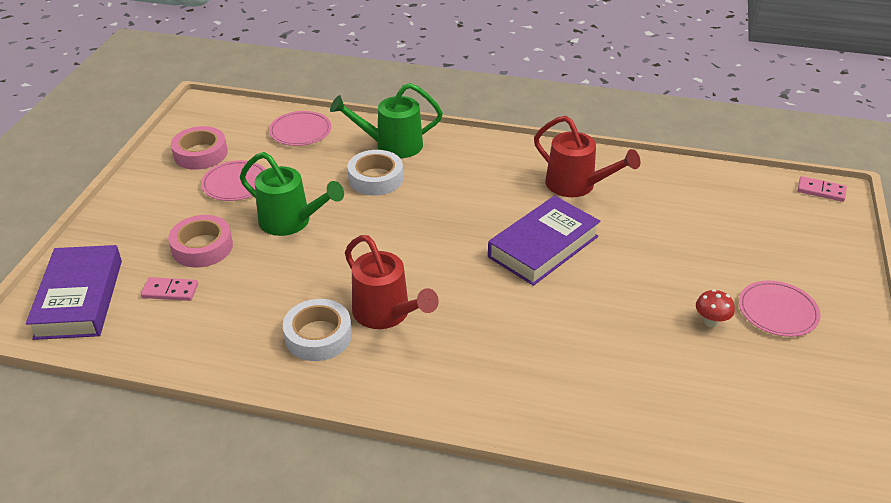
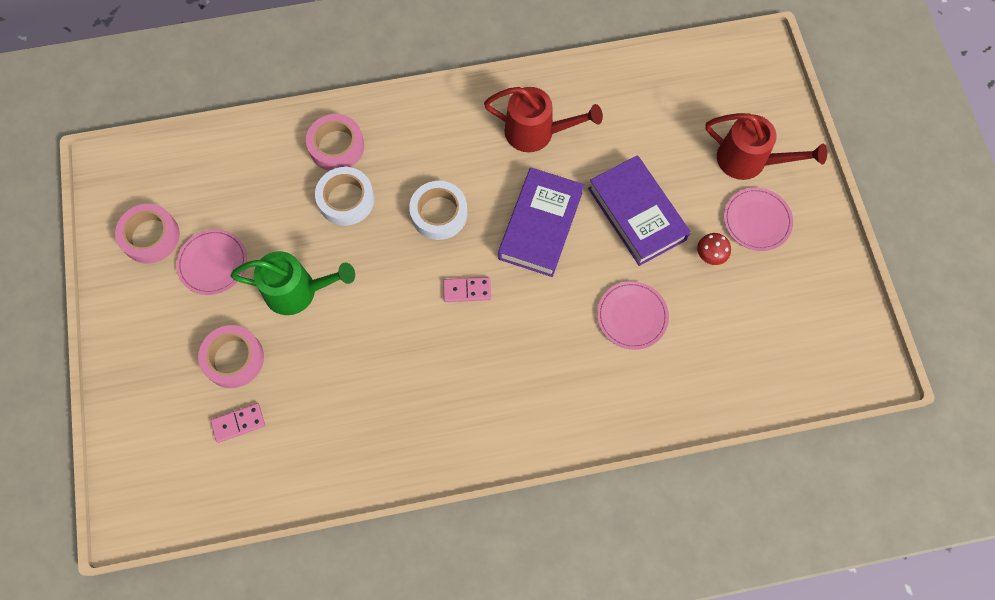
camera: 25 degrees left, 30 degrees up
purple book [26,245,122,340] -> purple book moved to [588,155,691,266]
pink plate [269,111,331,146] -> pink plate moved to [597,281,669,350]
white tape [283,299,352,361] -> white tape moved to [409,181,467,240]
green watering can [330,83,443,158] -> pink tape [306,114,364,171]
red watering can [345,235,439,329] -> red watering can moved to [705,113,827,180]
pink domino [797,176,847,202] -> pink domino moved to [443,277,491,302]

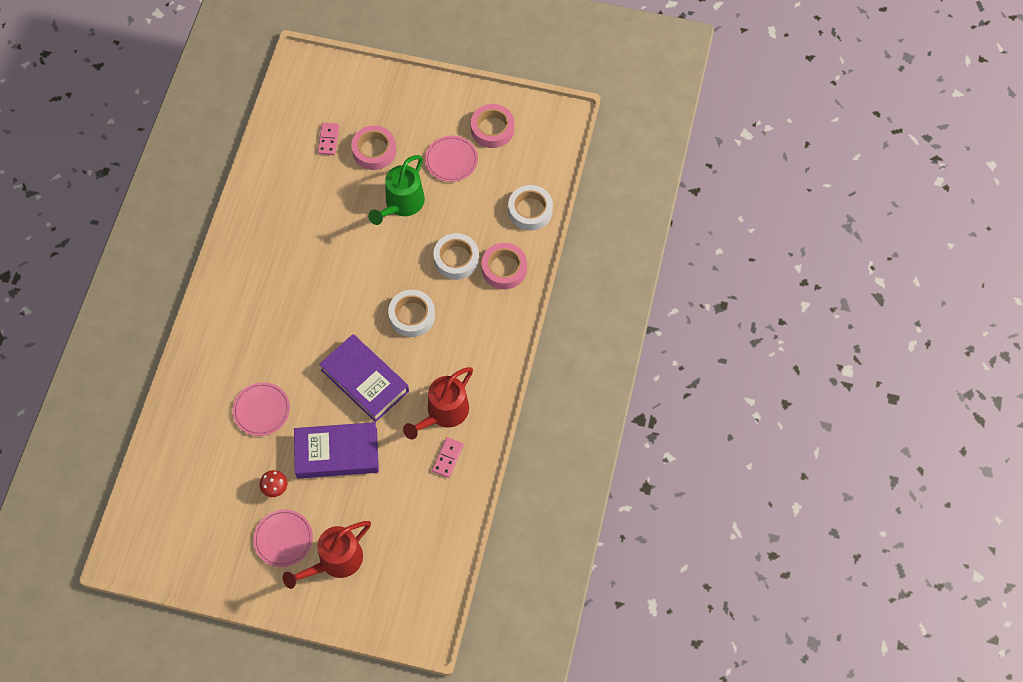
camera: 115 degrees right, 5 degrees down
pink domino [443,277,491,302] -> pink domino moved to [432,437,464,478]
none -> white tape [508,185,553,231]

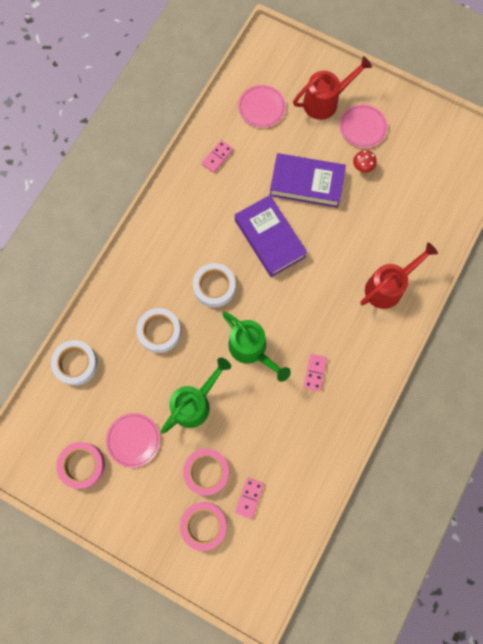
camera: 165 degrees left, 10 degrees up
pink plate [233,382,290,436] -> pink plate moved to [238,85,286,128]
red watering can [403,367,473,439] -> red watering can moved to [360,243,438,309]
pink tape [482,243,527,289] -> pink tape moved to [180,502,227,551]
none -> green watering can [222,312,291,382]
none -> pink domino [303,354,327,392]

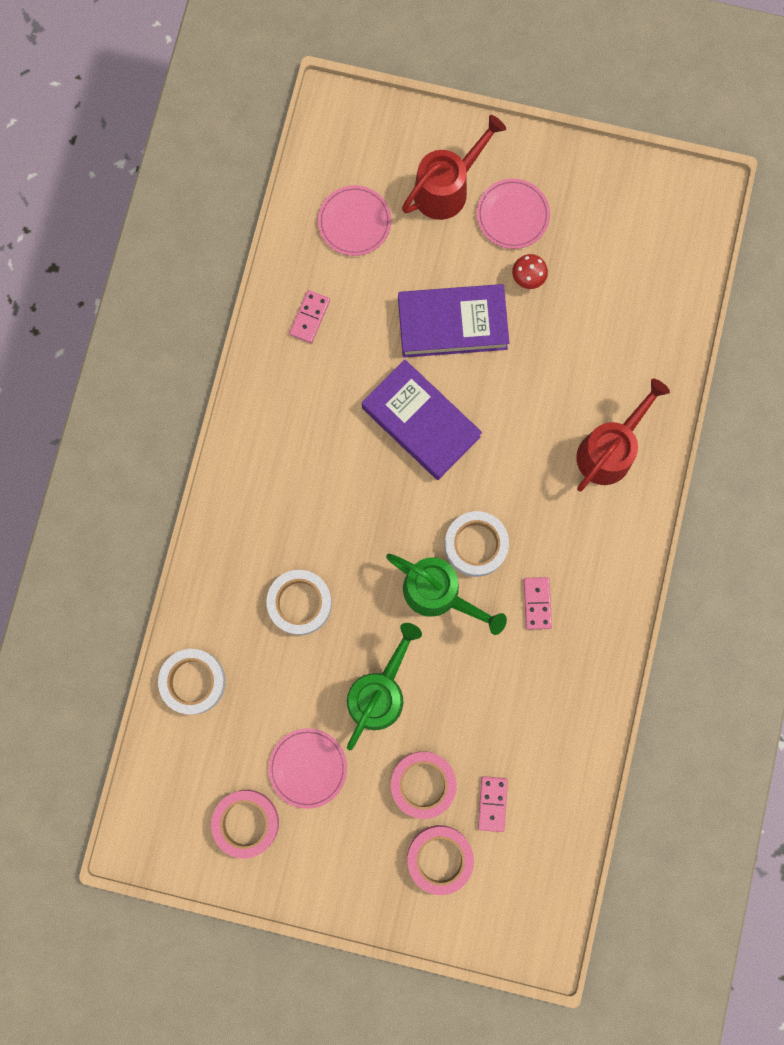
camera: 15 degrees left, 5 degrees up
white tape [193,263,236,308] -> white tape moved to [444,511,509,577]

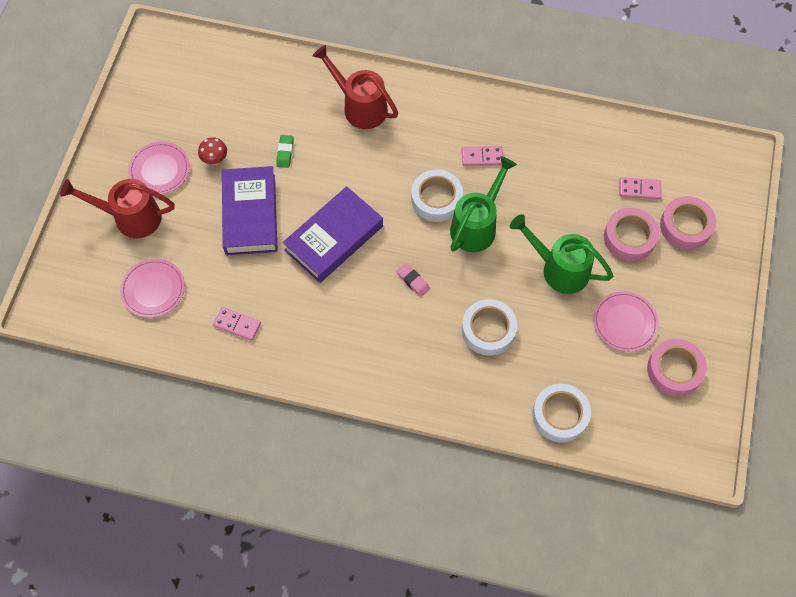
camera: 90 degrees left, 15 degrees down
red watering can [402,115,506,220] -> red watering can turned 45 degrees counterclockwise [60,179,175,238]
none -> green eraser [276,135,294,168]
none -> pink eraser [396,263,430,297]

